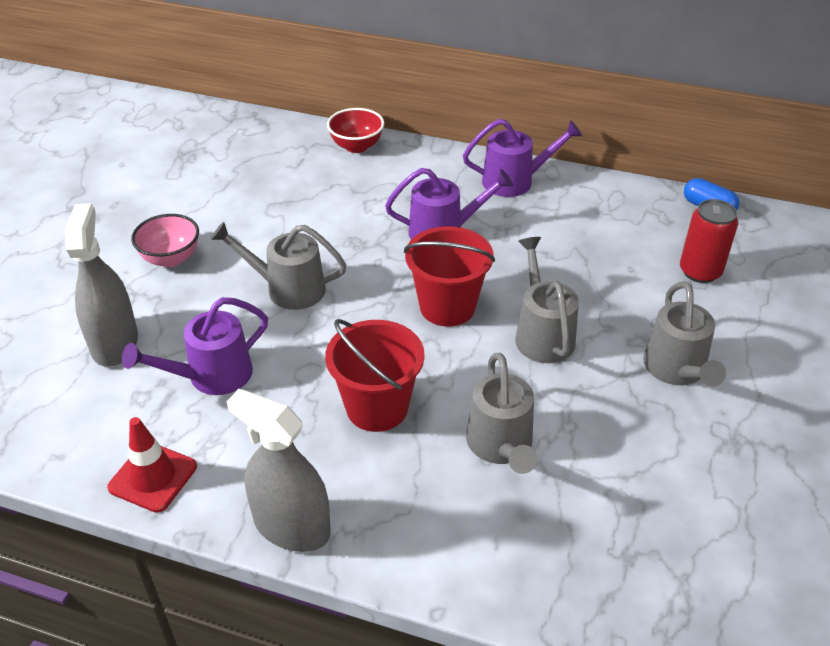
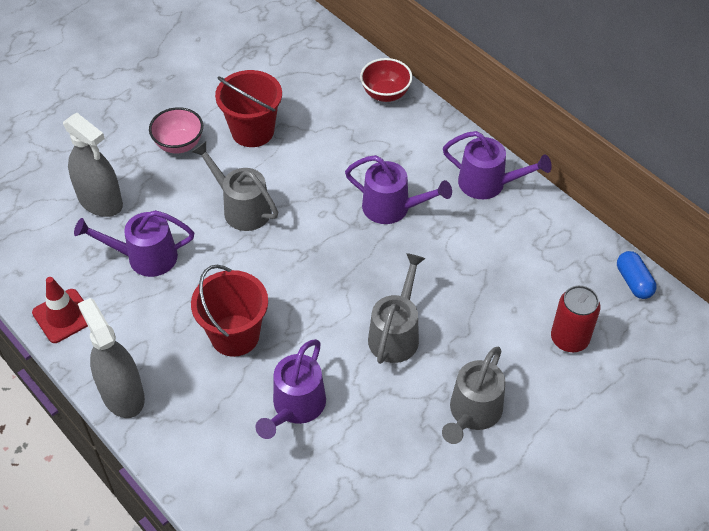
camera: 30 degrees right, 10 degrees up
grey spray bottle [65,203,138,367] -> grey spray bottle turned 105 degrees clockwise [63,113,123,217]
red bucket [404,226,495,327] -> red bucket moved to [215,70,282,147]
grey watering can [466,353,537,474] -> purple watering can [255,339,326,439]

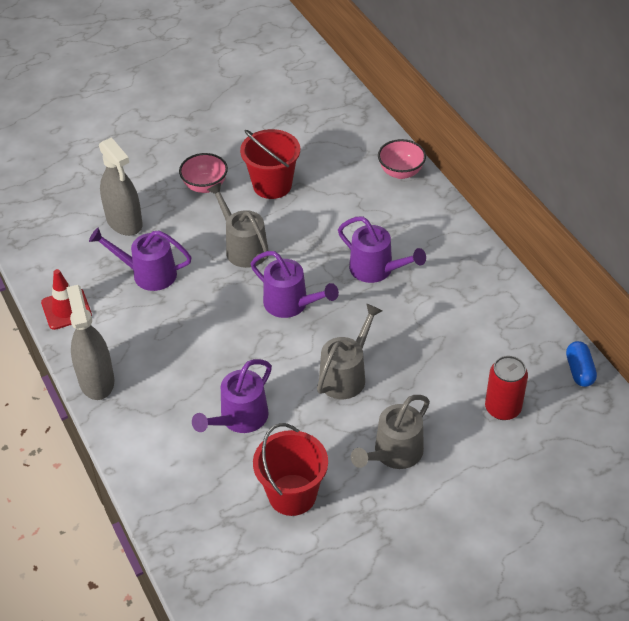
camera: 15 degrees right, 5 degrees down
red bucket [191,265,268,357] -> red bucket moved to [253,423,328,516]
red bowl [360,58,413,102] -> pink bowl [378,139,426,179]
purple watering can [443,131,552,199] -> purple watering can moved to [251,251,339,318]

